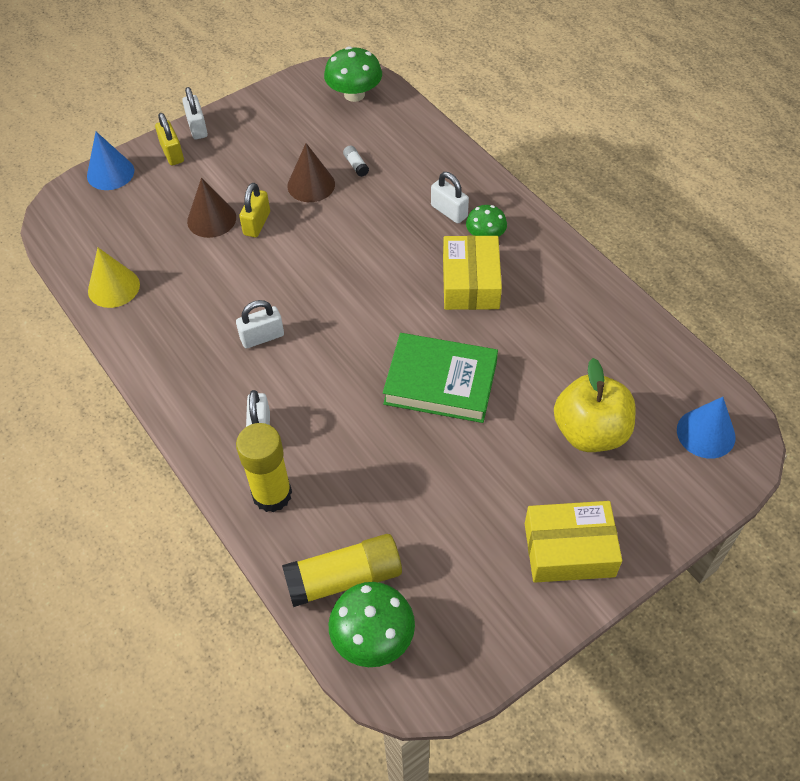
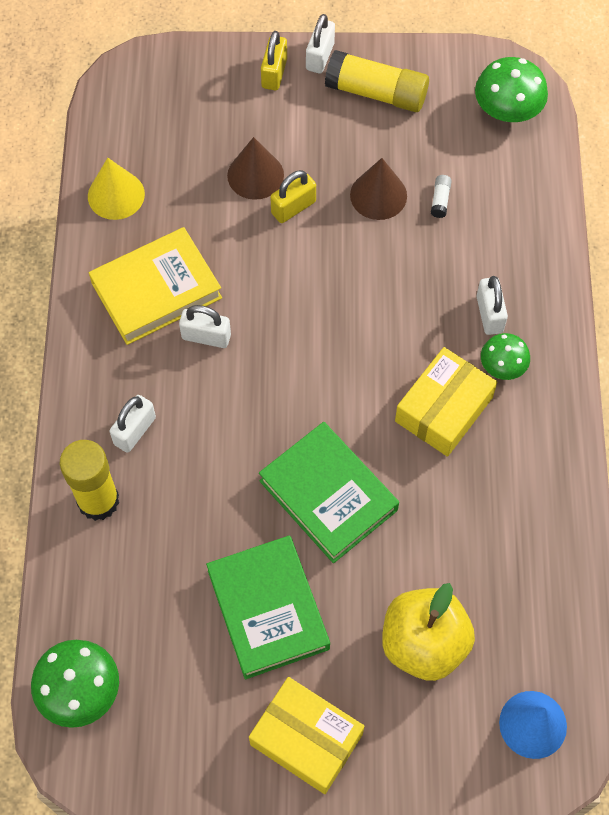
camera: 35 degrees right, 10 degrees up
blue cone [87,132,134,190] -> none
yellow glue stick [282,534,402,607] -> yellow glue stick moved to [325,50,429,112]
none -> yellow book [89,227,222,345]
none -> green book [206,535,330,679]

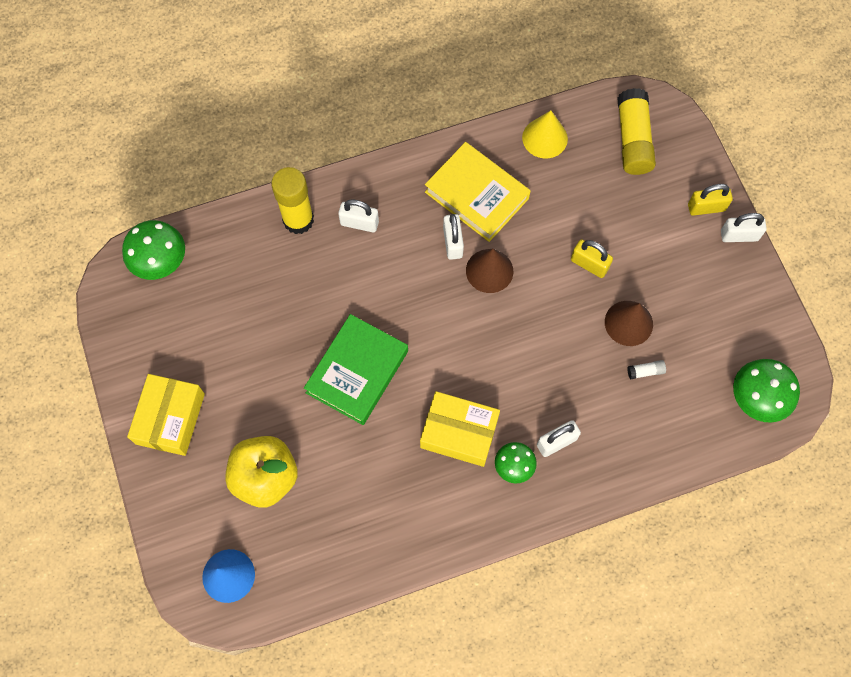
camera: 70 degrees right, 5 degrees up
green book [206,535,330,679] -> none
brown cone [227,137,284,200] -> brown cone moved to [466,249,513,293]
yellow glue stick [325,50,429,112] -> yellow glue stick moved to [617,88,656,175]

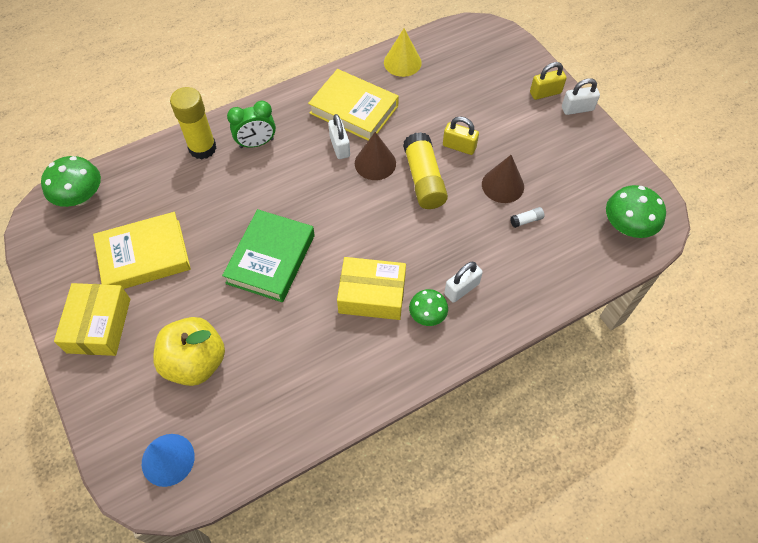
camera: 10 degrees left, 10 degrees down
white padlock [338,199,379,233] -> green clock [227,101,276,148]
yellow glue stick [617,88,656,175] -> yellow glue stick moved to [403,132,448,209]
none -> yellow book [93,212,191,289]

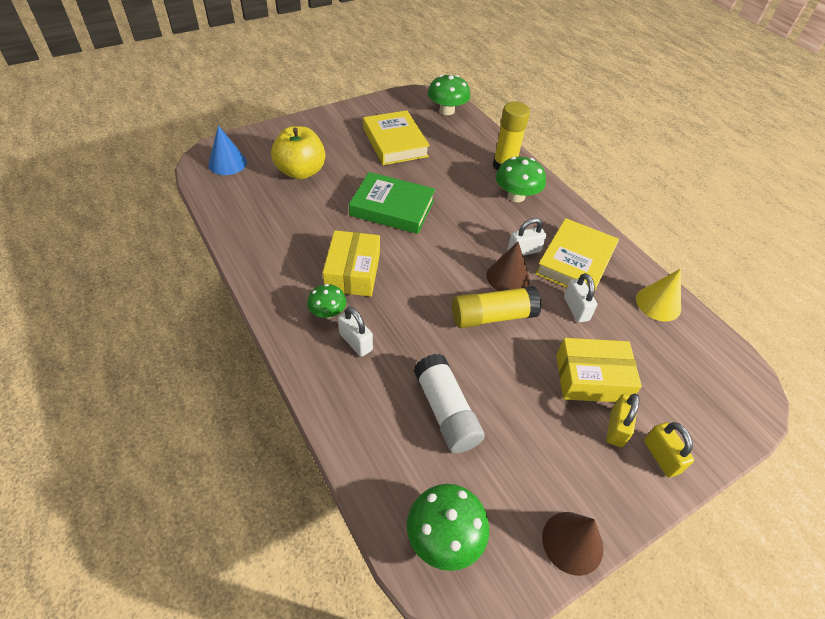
camera: 85 degrees right, 10 degrees down
yellow box [54,283,130,356] -> yellow box moved to [556,338,642,402]
green clock [227,101,276,148] -> green mushroom [496,157,546,202]
yellow padlock [443,116,479,155] -> yellow padlock moved to [606,394,640,447]
brown cone [482,155,524,203] -> brown cone moved to [542,512,603,576]
white glue stick [510,207,545,228] -> white glue stick [413,354,485,453], size x2.44
white padlock [562,78,600,115] -> white padlock moved to [564,273,597,323]

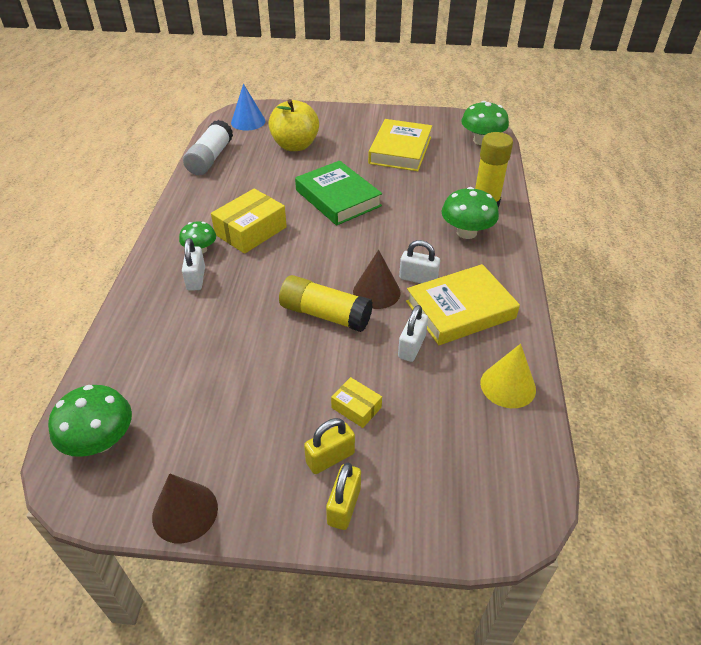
camera: 40 degrees right, 5 degrees down
white glue stick [413,354,485,453] -> white glue stick moved to [183,120,233,175]
yellow box [556,338,642,402] -> yellow box [331,377,382,428], size x0.53

